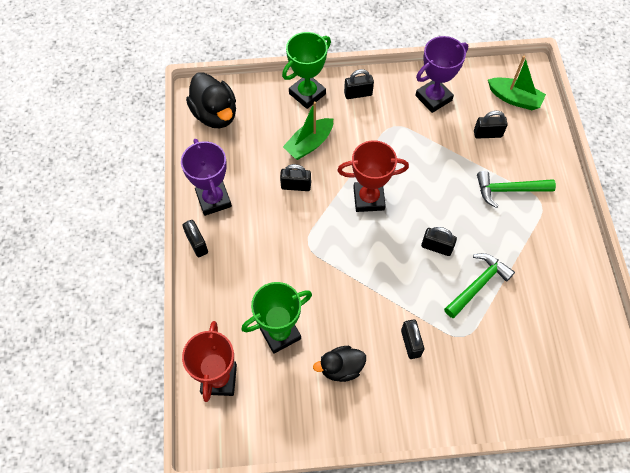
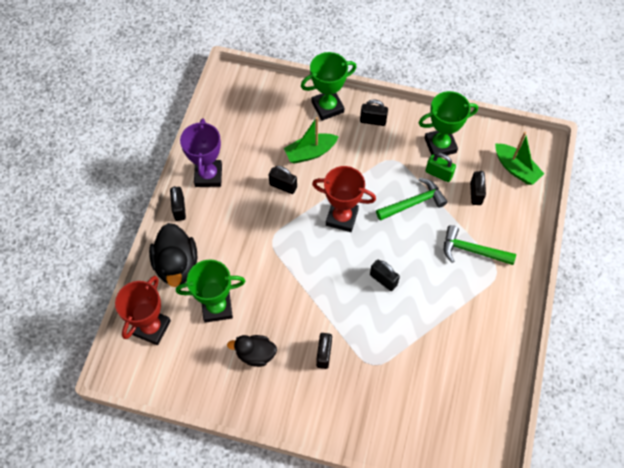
camera: 20 degrees right, 0 degrees up
black duck [186,72,236,128] -> black duck moved to [149,223,197,287]
purple trophy [415,36,468,113] -> green trophy [419,91,478,155]
green hammer [444,253,515,318] -> green hammer moved to [376,178,448,221]
black padlock [474,111,508,139] -> black padlock turned 75 degrees clockwise [470,171,486,205]
none -> green padlock [425,153,456,182]

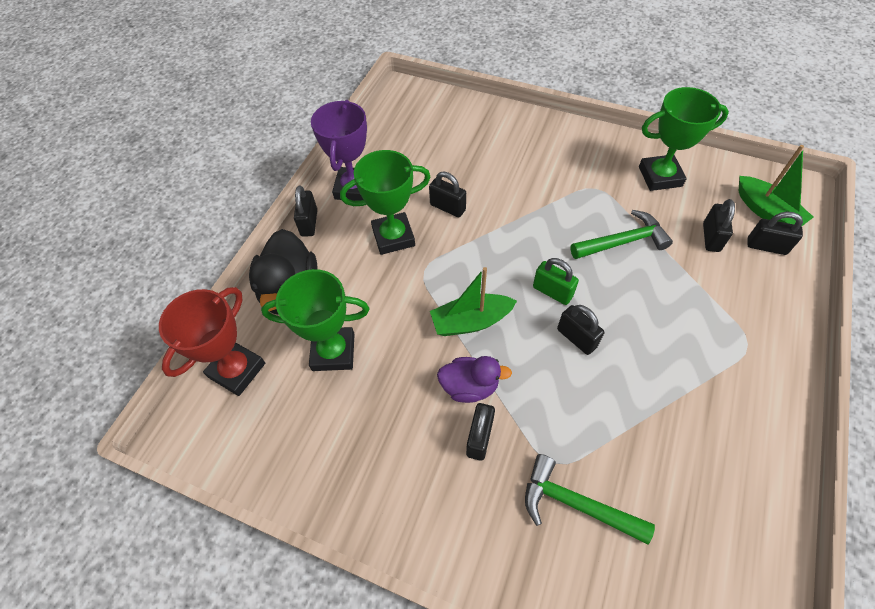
camera: 10 degrees right, 5 degrees down
black duck [227,335,277,367] -> none
green boat [284,117,339,164] -> green boat moved to [430,267,517,336]
green trophy [301,52,357,121] -> green trophy moved to [340,150,431,255]
red trophy [312,166,376,232] -> none
black padlock [360,100,388,126] -> black padlock moved to [747,212,803,255]
green padlock [425,153,456,182] -> green padlock moved to [533,258,579,305]
green hammer [444,225,516,265] -> green hammer moved to [525,454,655,544]
none -> purple duck [437,356,512,403]

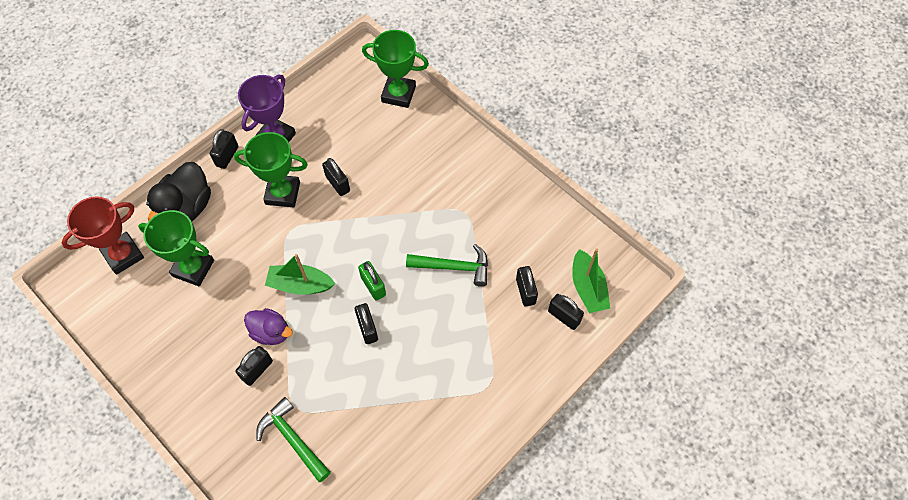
camera: 20 degrees right, 5 degrees up
green trophy [639,87,729,191] -> green trophy moved to [362,30,429,108]
black padlock [703,199,735,252] -> black padlock turned 45 degrees counterclockwise [516,266,538,307]

